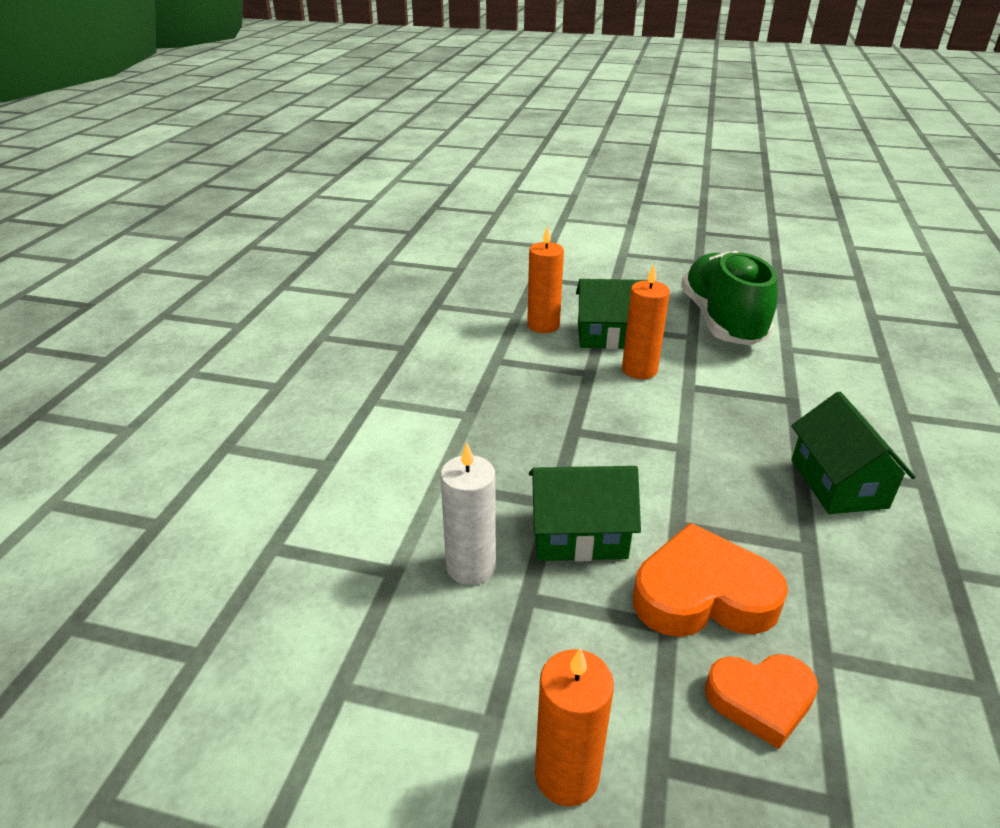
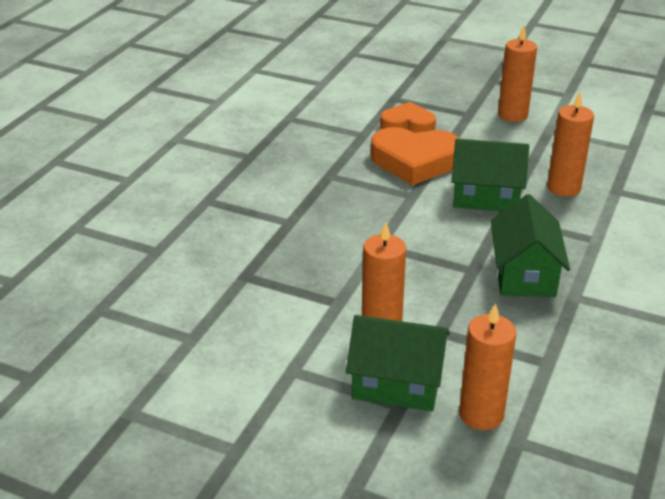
camera: 170 degrees left, 0 degrees up
white candle [440,443,496,585] -> orange candle [547,92,594,197]
green shoe [681,251,778,345] -> none
green house [791,392,916,514] -> green house moved to [490,194,570,297]

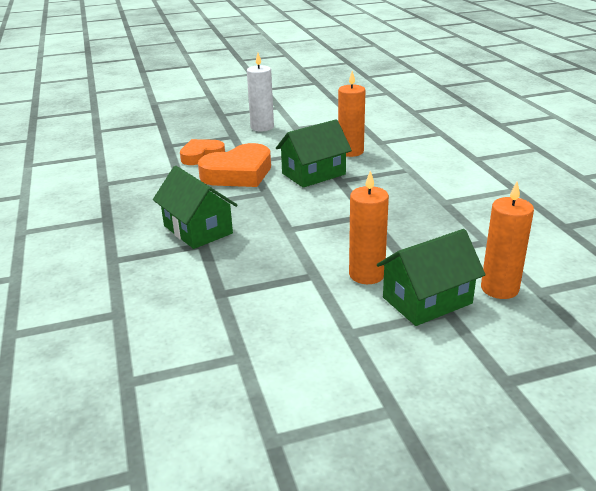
camera: 40 degrees left, 5 degrees down
green house [490,194,570,297] -> green house moved to [153,166,238,249]
orange candle [498,26,537,122] -> white candle [247,53,274,131]

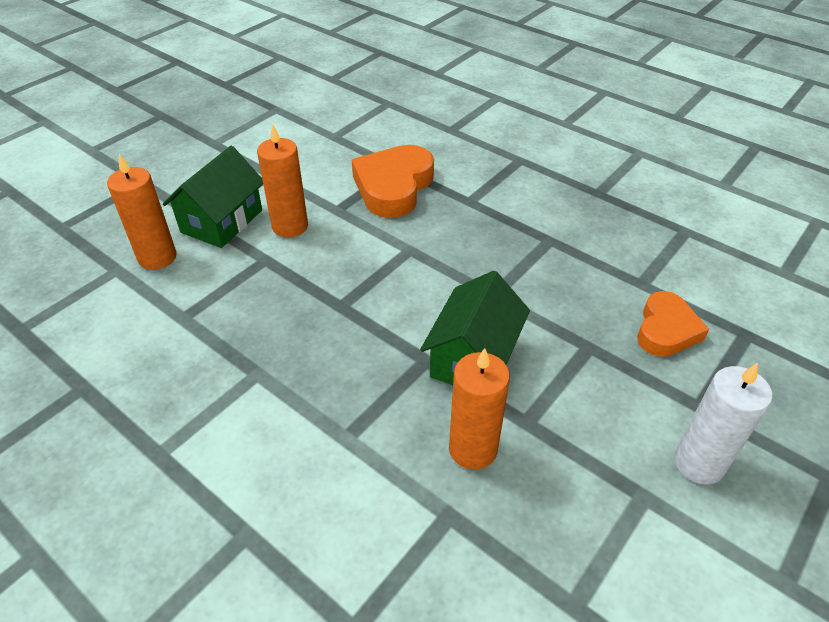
camera: 145 degrees right, 15 degrees up
green house [153,166,238,249] -> none
orange heart [198,143,271,187] -> orange heart moved to [352,145,434,218]

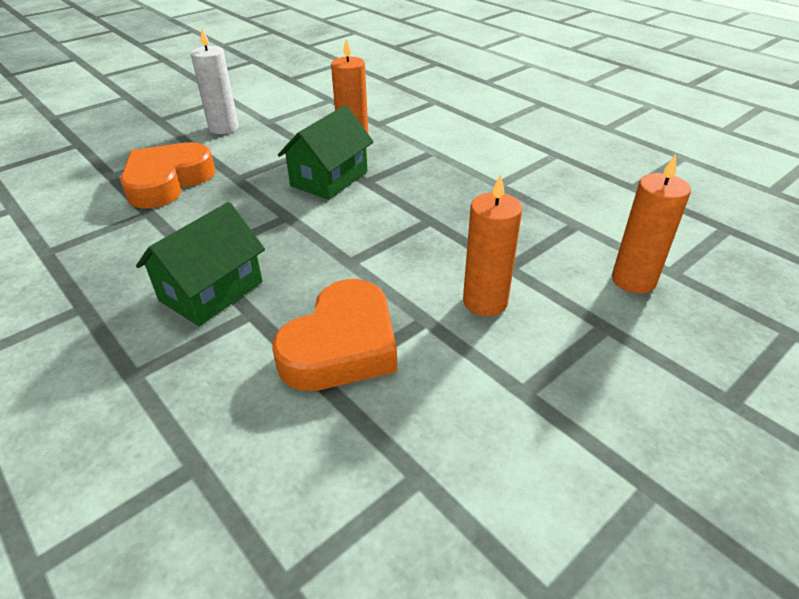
camera: 170 degrees left, 5 degrees down
green house [163,146,263,248] -> green house moved to [136,202,265,326]
orange heart [637,291,709,357] -> orange heart [120,142,216,208], size x1.55

